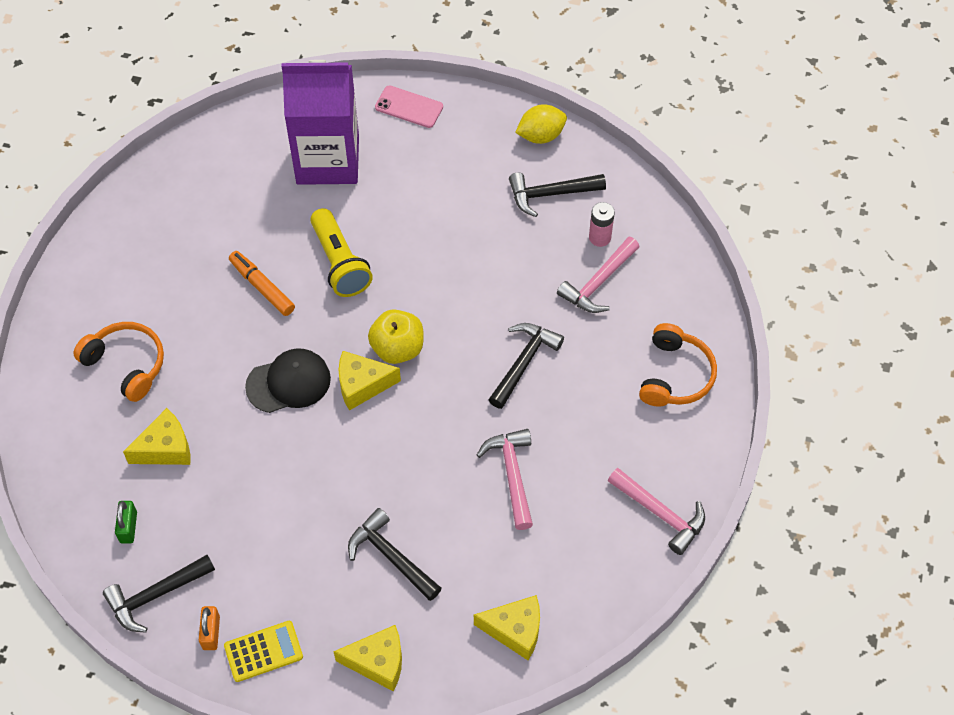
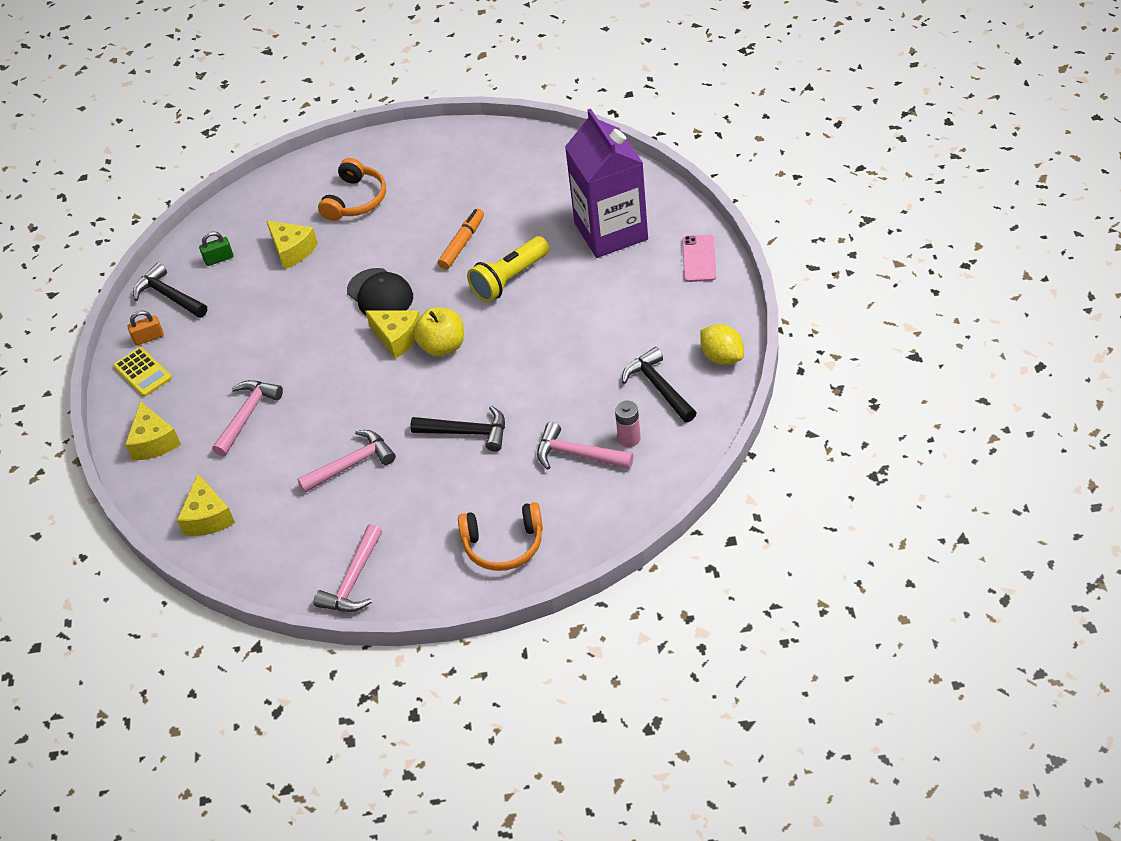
camera: 75 degrees right, 10 degrees down
yellow cheese [339,351,401,411] -> yellow cheese turned 150 degrees clockwise [365,310,420,359]
black hammer [348,508,442,601] -> pink hammer [212,380,283,456]

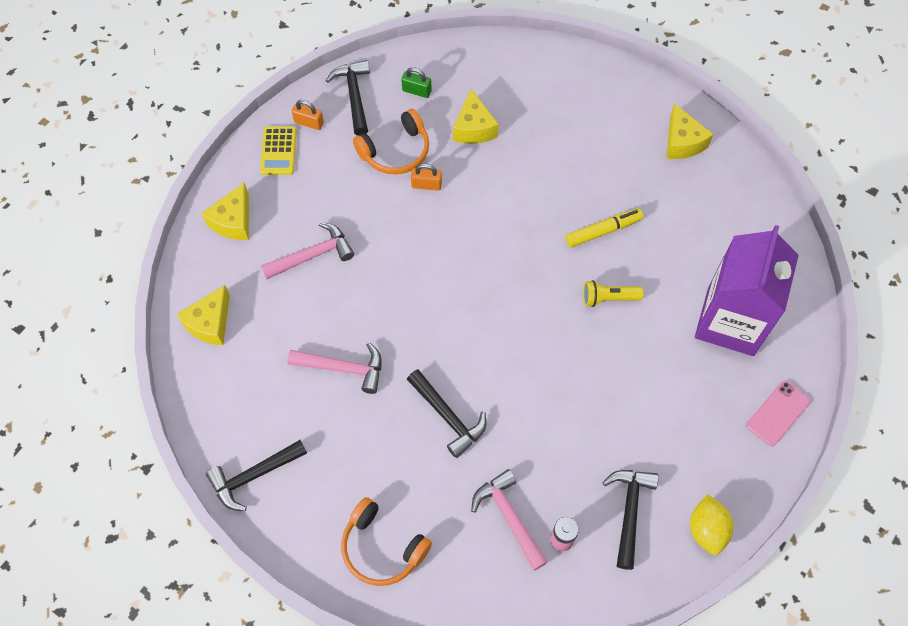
camera: 35 degrees right, 15 degrees up
pink hammer [314,524,382,612] -> black hammer [206,440,307,511]
orange headphones [318,158,386,221] -> orange headphones moved to [353,109,429,175]
black cap [347,268,413,315] -> none
yellow cheese [365,310,420,359] -> yellow cheese moved to [666,103,713,159]
yellow apple [413,307,464,357] -> none
orange marker [438,209,484,270] -> yellow marker [565,209,643,247]
yellow flashlight [467,236,549,302] -> yellow flashlight [583,280,644,307], size x0.64
none -> orange padlock [411,164,442,191]

